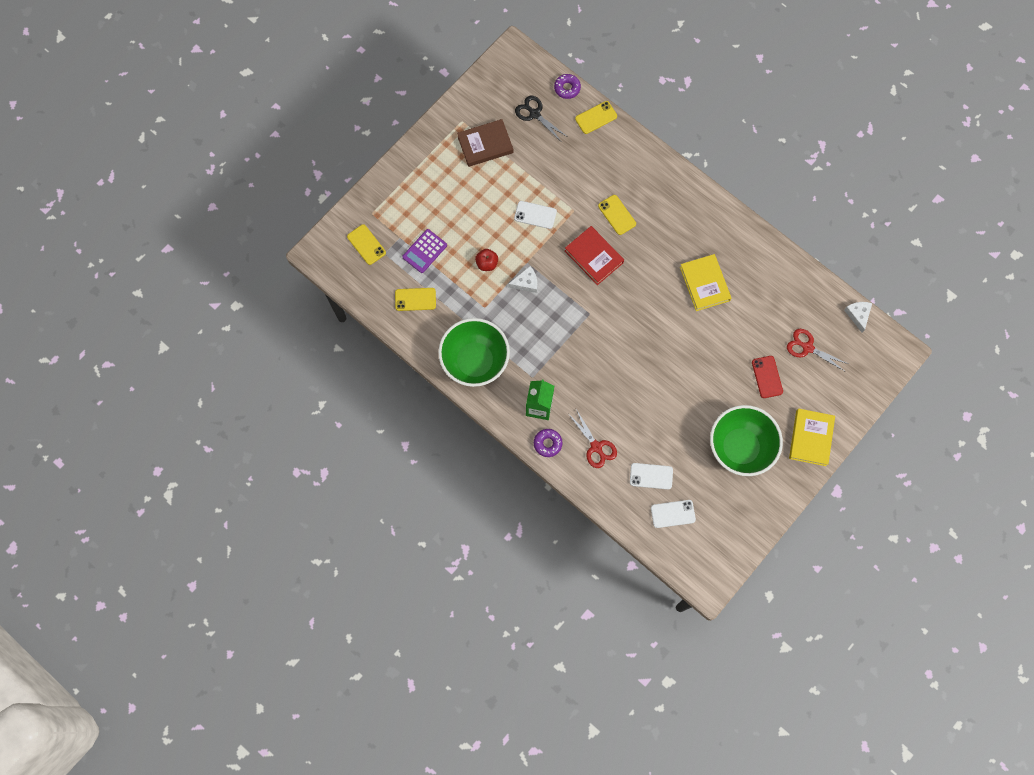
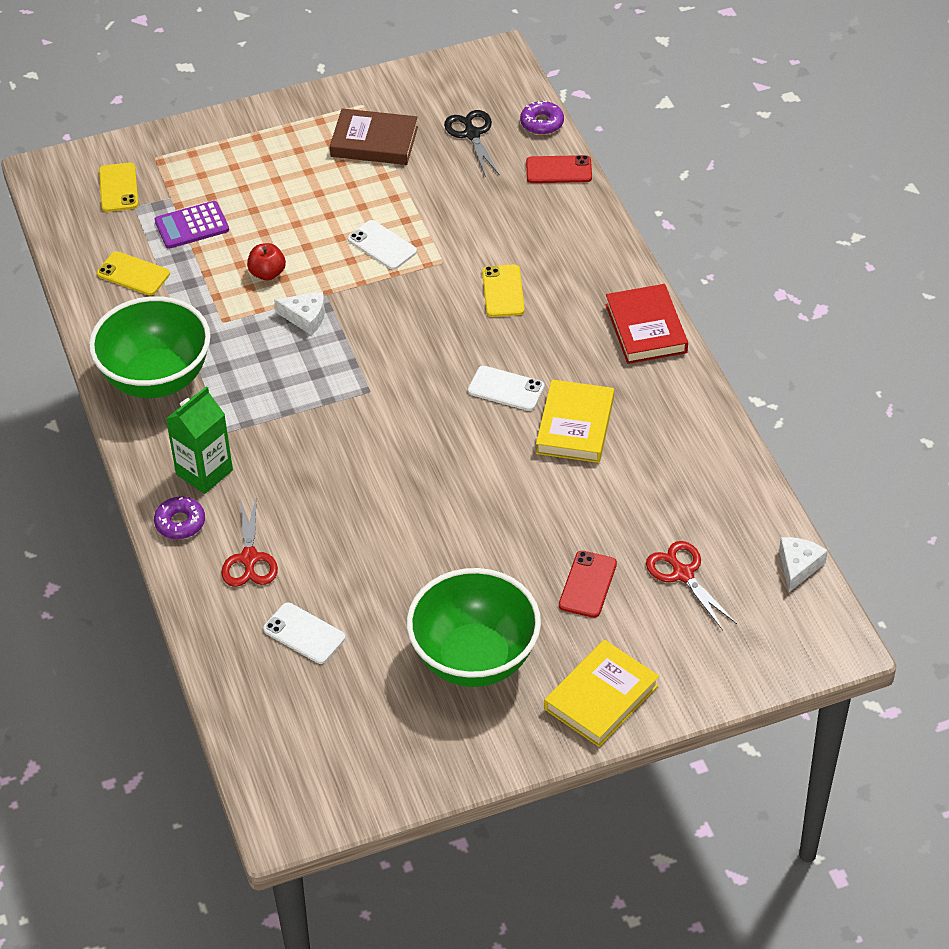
camera: 30 degrees right, 25 degrees down
red book [565,226,624,285] -> red book moved to [605,284,688,364]
yellow phone [575,101,617,134] -> red phone [526,155,592,183]
white phone [651,500,696,528] -> white phone moved to [468,366,545,411]

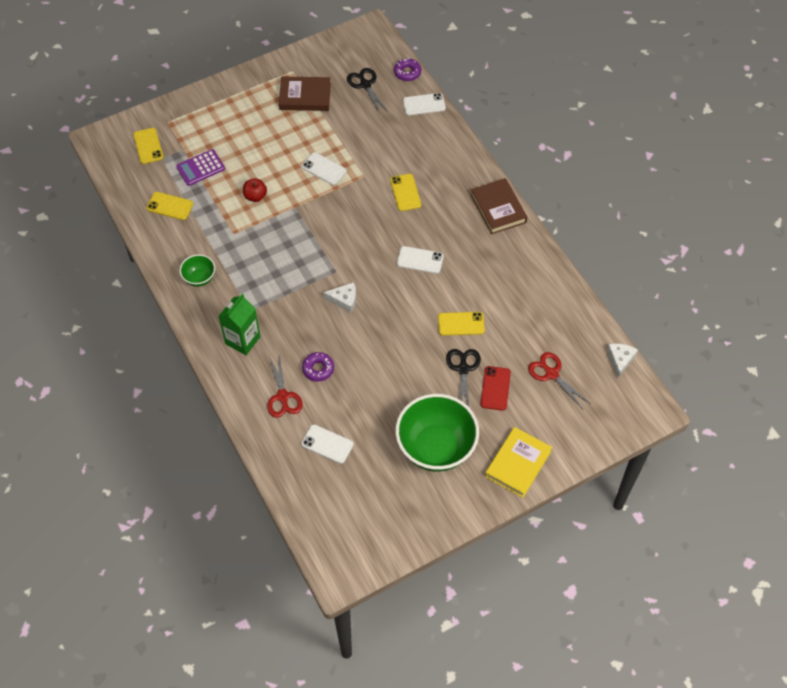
camera: 10 degrees left, 10 degrees up
green bowl [89,296,210,398] -> green bowl [180,254,215,287], size x0.47
purple donut [154,496,205,539] -> purple donut moved to [302,352,334,381]
white cheese [274,292,325,335] -> white cheese moved to [323,282,356,313]
red phone [526,155,592,183] -> white phone [403,93,446,116]
yellow book [536,380,614,463] -> none
red book [605,284,688,364] -> brown book [471,178,527,234]
none -> yellow phone [438,312,485,336]
none -> black scissors [446,349,481,407]

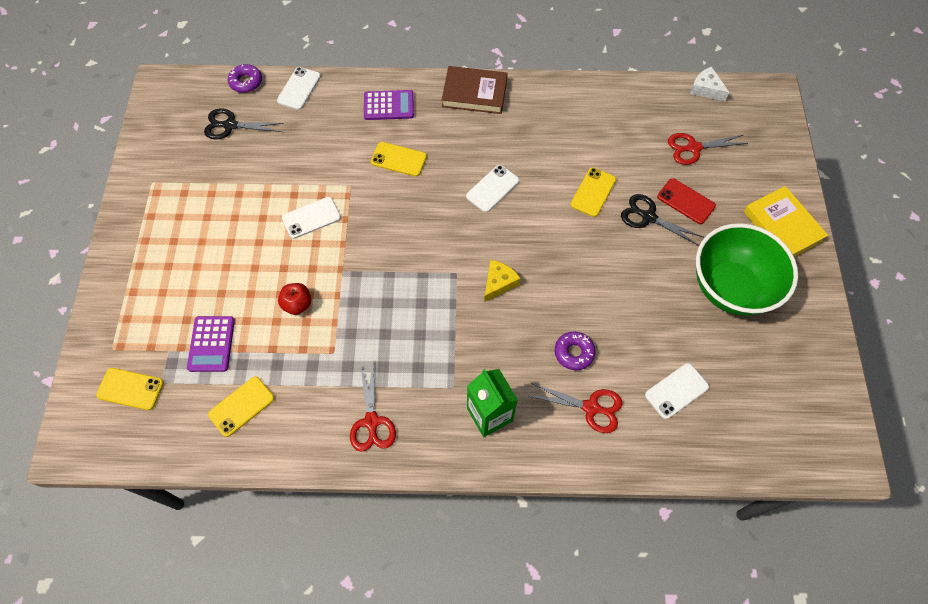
camera: 60 degrees left, 5 degrees up
green bowl [180,254,215,287] -> red scissors [350,363,396,452]
brown book [279,77,331,111] -> none
white cheese [323,282,356,313] -> yellow cheese [484,260,521,302]
none -> purple calculator [364,90,414,120]

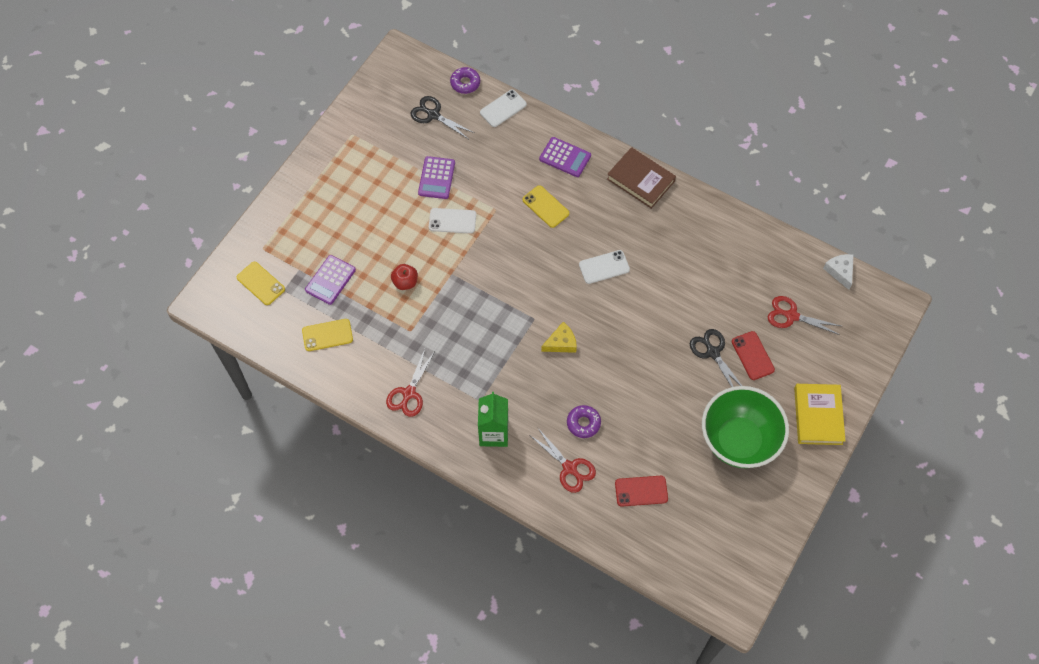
camera: 30 degrees right, 0 degrees up
yellow phone [570,167,616,217] -> none
white phone [645,363,709,419] -> red phone [615,476,668,507]
none -> purple calculator [418,156,455,199]

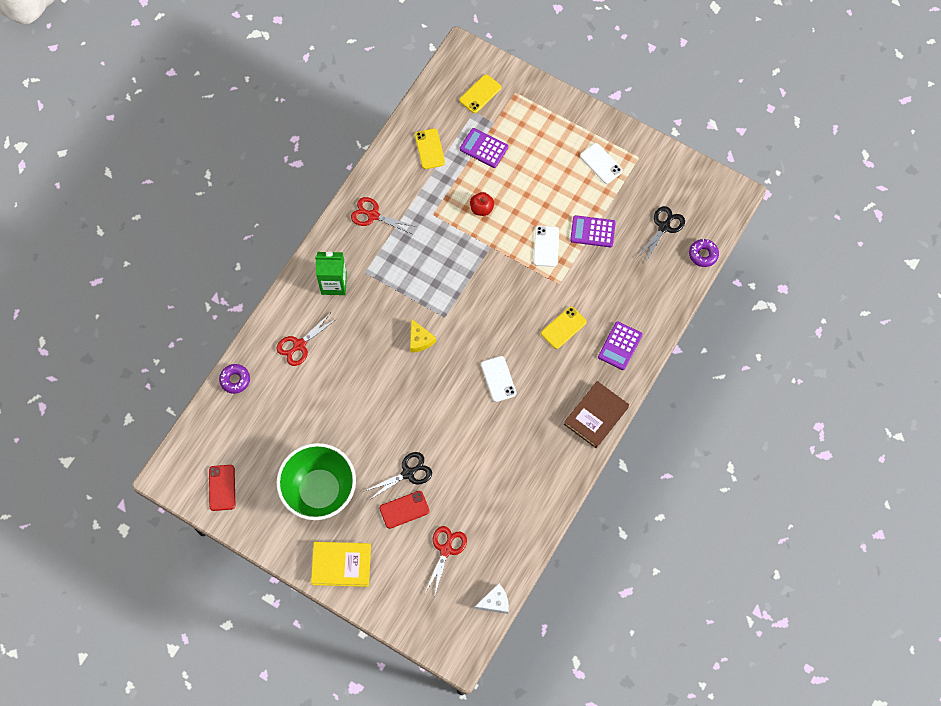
camera: 90 degrees right, 5 degrees up
white phone [480,89,527,127] -> white phone moved to [580,143,623,184]
purple donut [567,405,601,438] -> purple donut moved to [219,364,250,394]
red phone [615,476,668,507] -> red phone moved to [209,465,235,511]

